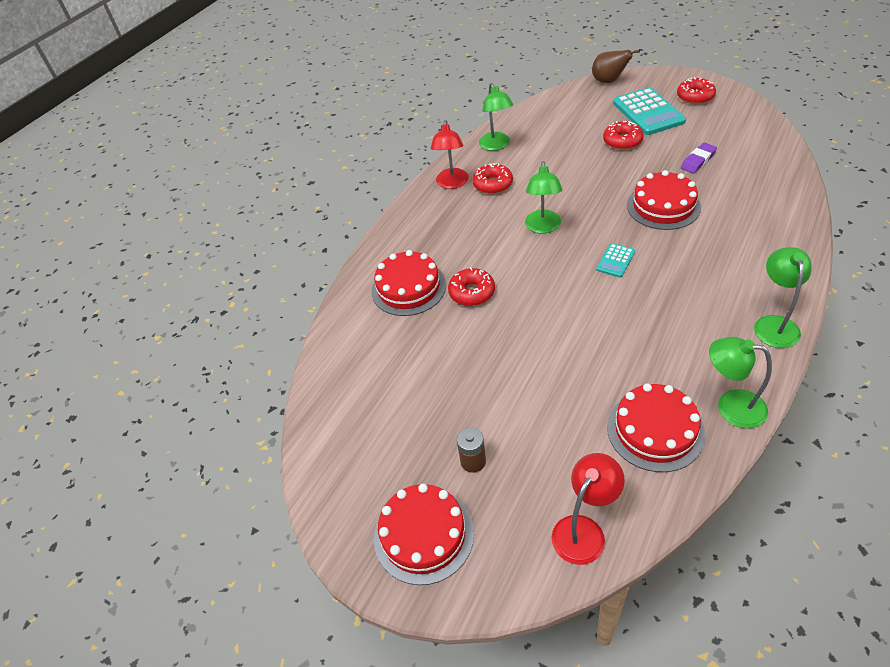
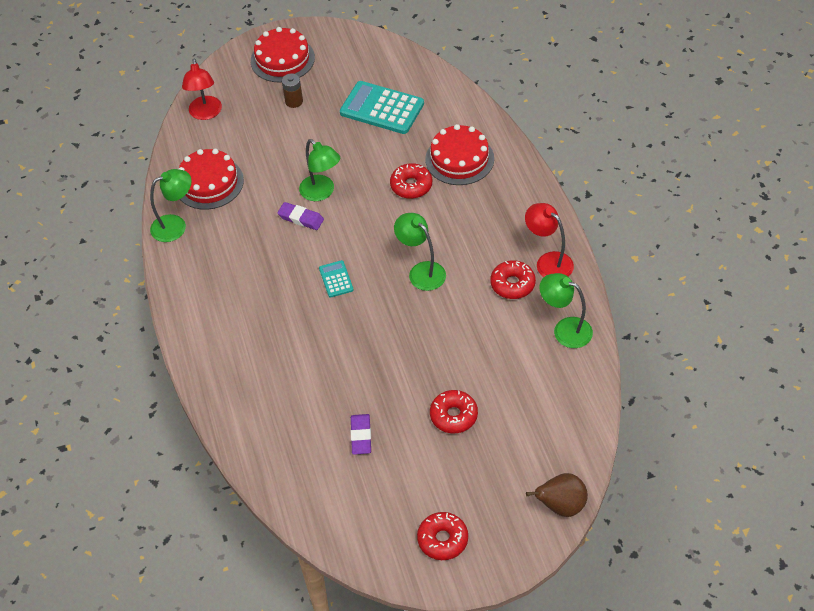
camera: 130 degrees right, 5 degrees up
turquoise calculator [613,87,686,135] -> turquoise calculator moved to [340,81,424,134]
red cake [627,170,701,230] -> none
green lamp [754,247,812,348] -> green lamp moved to [299,139,340,201]
none -> purple eraser [277,202,324,230]

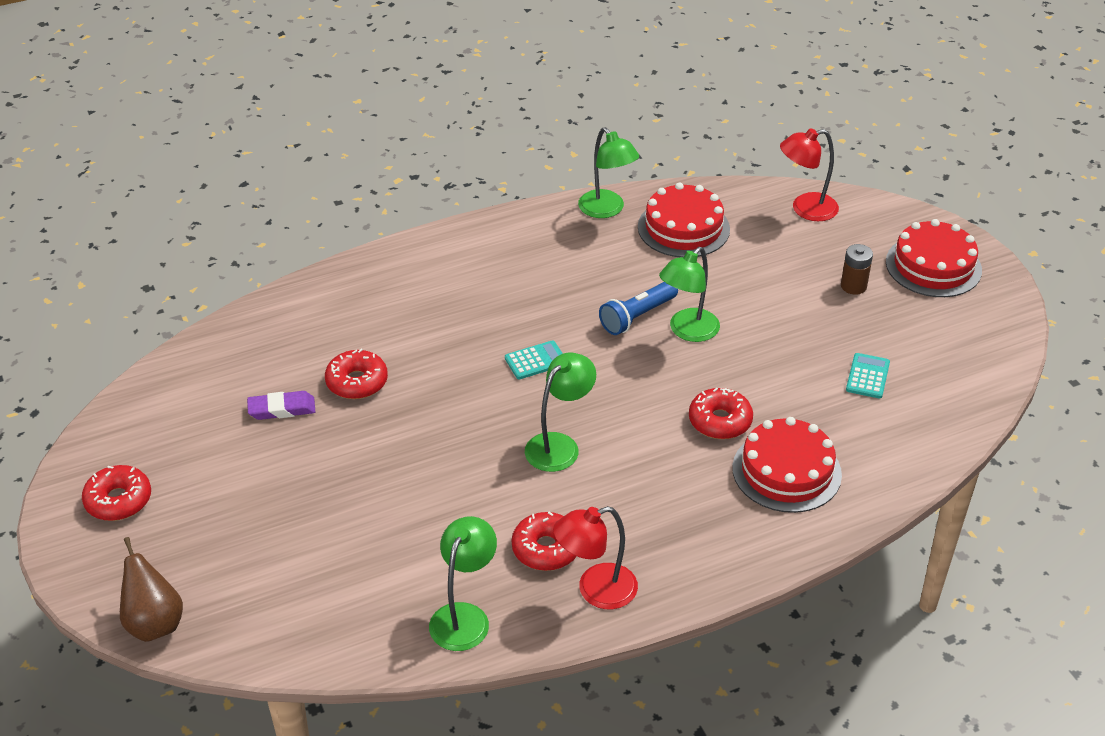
camera: 80 degrees right, 10 degrees down
purple eraser [277,202,324,230] -> blue flashlight [599,282,678,335]
turquoise calculator [340,81,424,134] -> turquoise calculator [846,353,890,399], size x0.49
red donut [430,390,478,433] -> red donut moved to [325,349,388,399]
red lamp [525,203,574,277] -> red lamp turned 150 degrees counterclockwise [553,506,638,609]

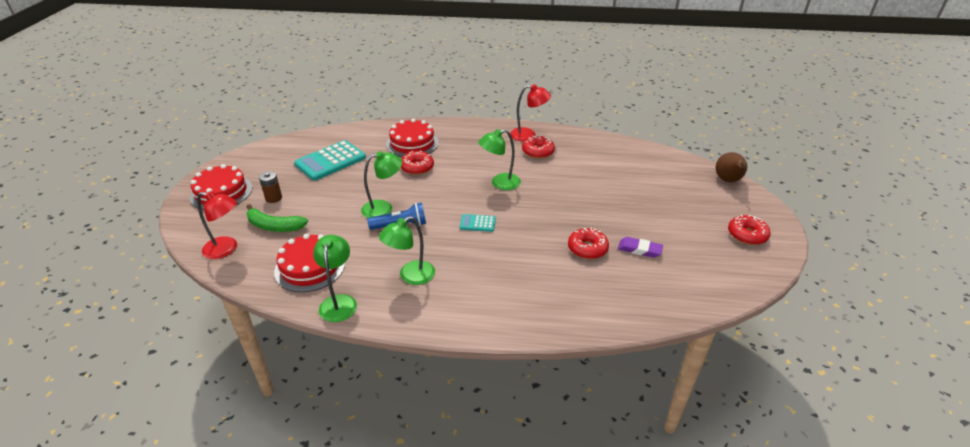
camera: 150 degrees left, 5 degrees down
green lamp [429,516,497,651] -> green lamp moved to [379,216,435,285]
turquoise calculator [846,353,890,399] -> turquoise calculator [294,140,366,181], size x2.04
none -> green banana [247,204,308,232]

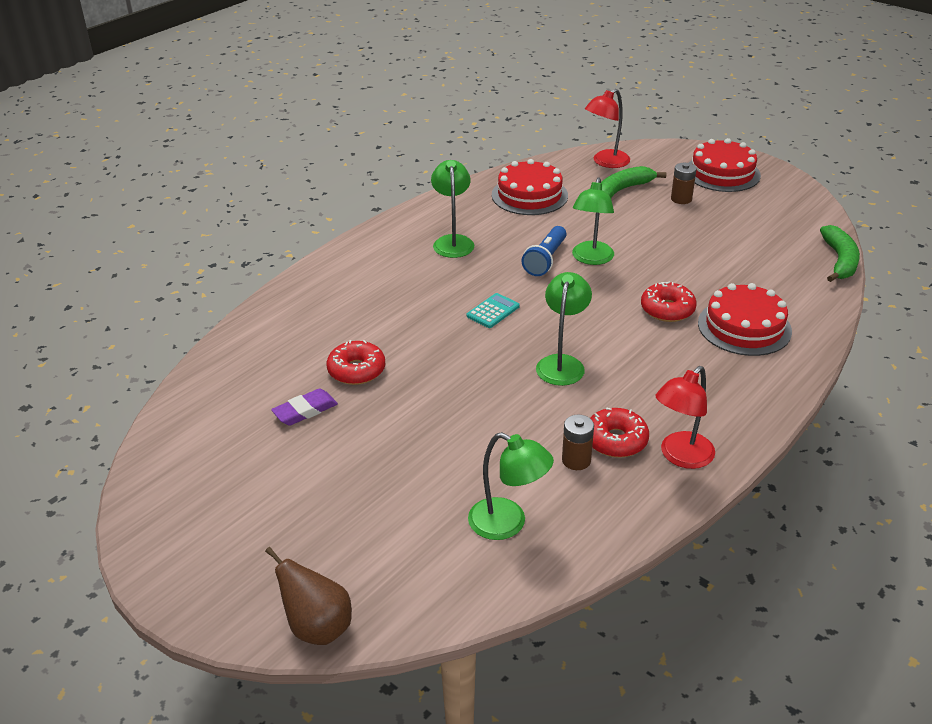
camera: 125 degrees right, 0 degrees up
turquoise calculator [294,140,366,181] -> none
green lamp [313,235,357,322] -> green lamp moved to [468,432,554,540]
red donut [728,215,771,245] -> none
none -> brown battery [562,415,594,470]
none -> green banana [820,225,860,282]

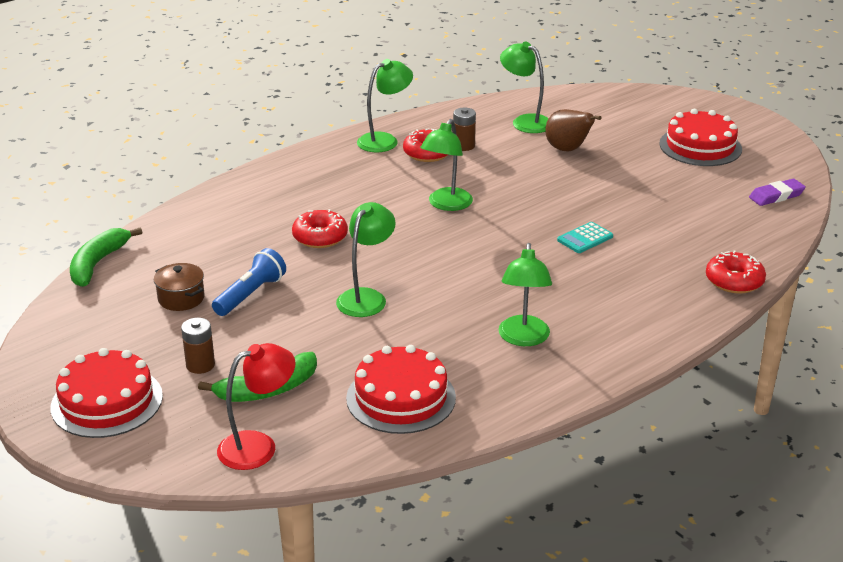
camera: 170 degrees left, 5 degrees down
brown pear [265,547,352,645] -> brown pear moved to [545,109,602,151]
purple eraser [271,389,338,426] -> purple eraser moved to [749,179,806,206]
red donut [327,340,385,385] -> red donut moved to [706,250,766,294]
turquoise calculator [467,293,520,328] -> turquoise calculator moved to [557,222,613,253]
blue flashlight [522,226,567,276] -> blue flashlight moved to [212,248,286,316]
red lamp [655,366,715,469] -> green lamp [357,59,413,152]
red cake [698,283,792,356] -> red cake moved to [659,109,742,166]
none -> brown pot [154,263,205,311]

